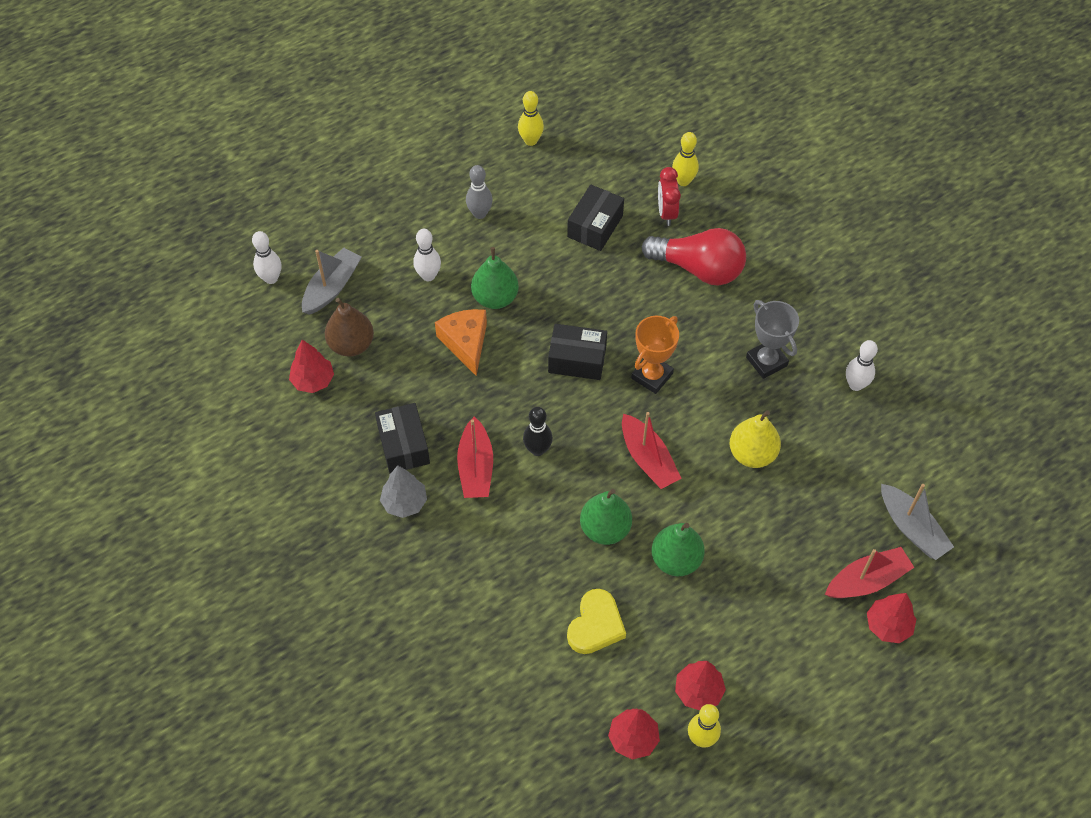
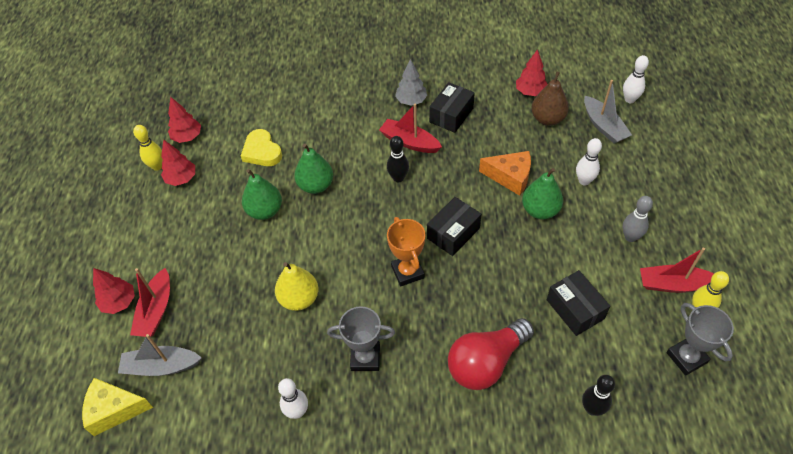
camera: 125 degrees right, 5 degrees down
black box [375,403,430,473] -> black box turned 75 degrees counterclockwise [429,82,475,133]
red boat [622,412,682,489] -> red boat moved to [640,248,714,293]
red clock [658,167,681,226] -> none
yellow bowling pin [672,132,699,186] -> black bowling pin [582,375,615,416]
none -> yellow cheese [82,378,153,436]
none -> grey trophy [666,303,734,376]

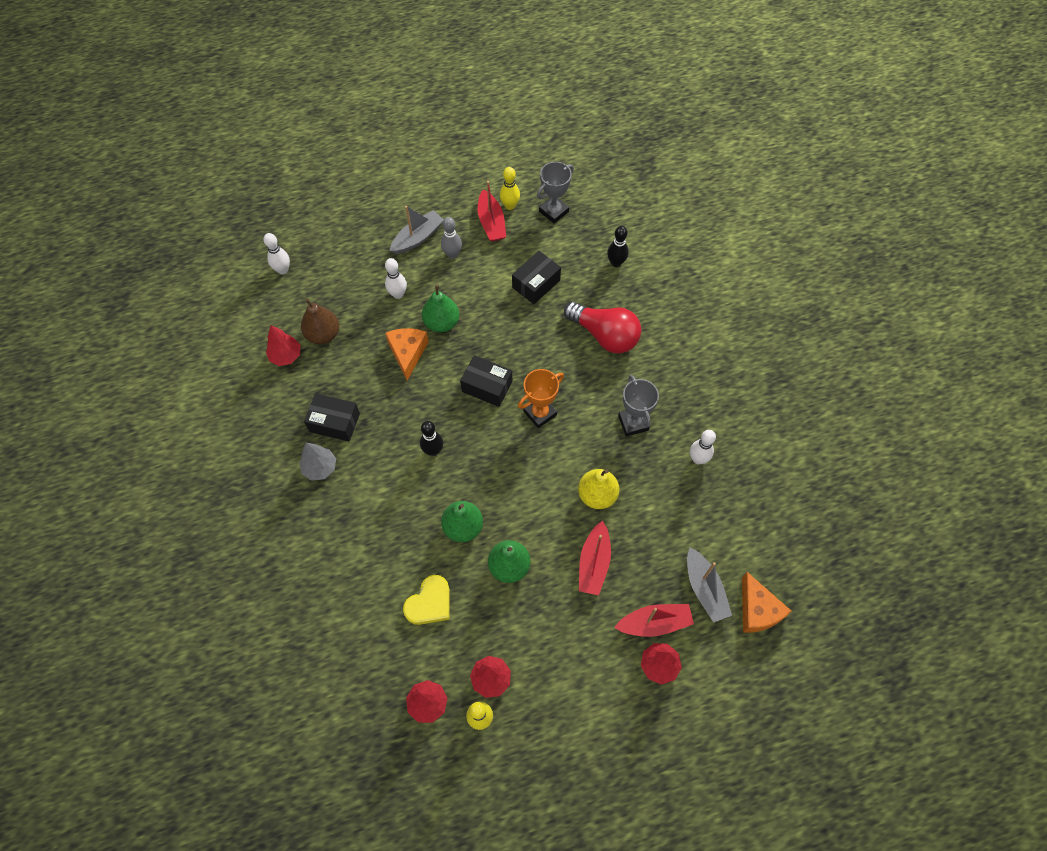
camera: 110 degrees left, 10 degrees up
yellow cheese [82,378,153,436] -> orange cheese [742,572,791,633]
red boat [379,104,442,153] -> red boat moved to [579,521,611,595]
grey boat [584,80,632,144] -> grey boat moved to [390,206,444,254]

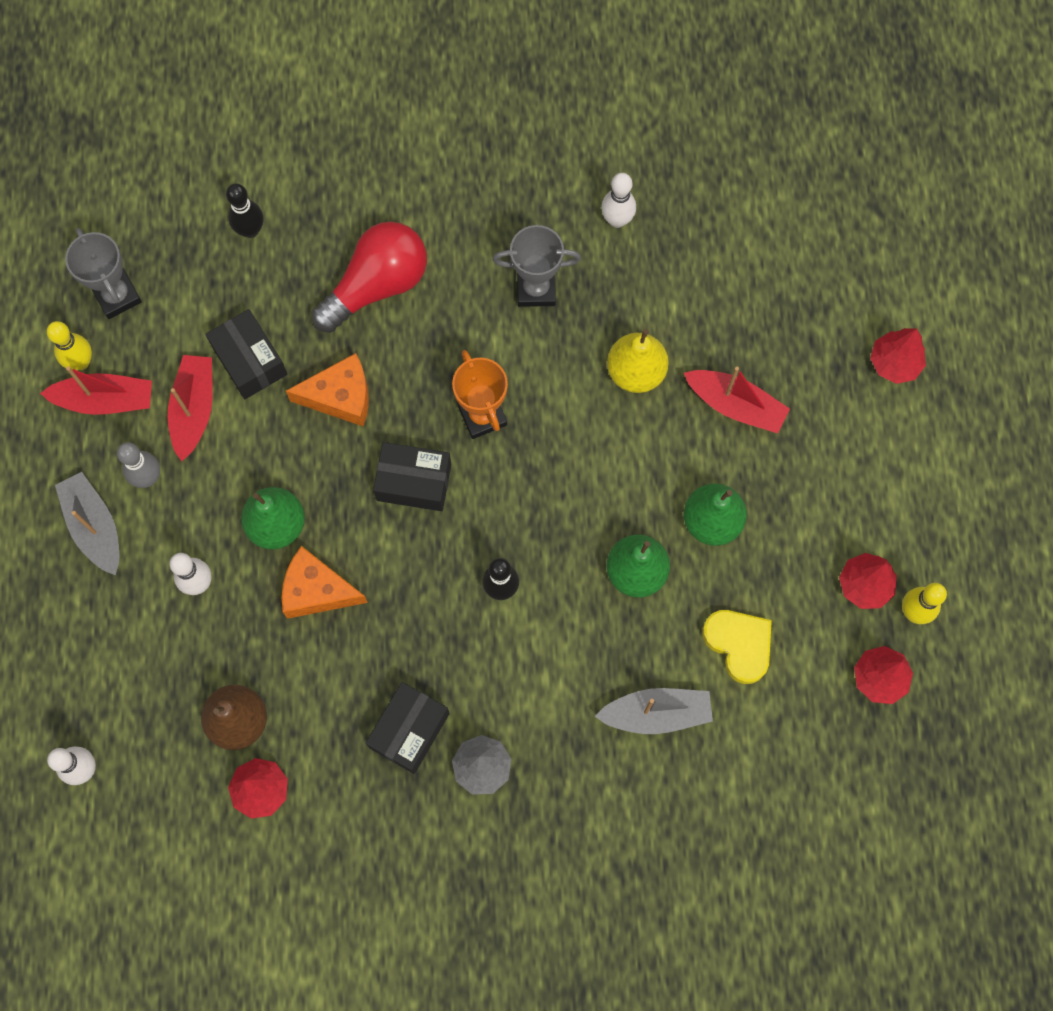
camera: 75 degrees left, 10 degrees up
black box [460,355,512,407] -> black box turned 60 degrees clockwise [373,442,451,511]
red boat [614,604,694,637] -> red boat moved to [168,355,213,462]
grey boat [687,548,732,623] -> grey boat moved to [595,688,713,734]
orange cheese [742,572,791,633] -> orange cheese moved to [286,353,369,427]

